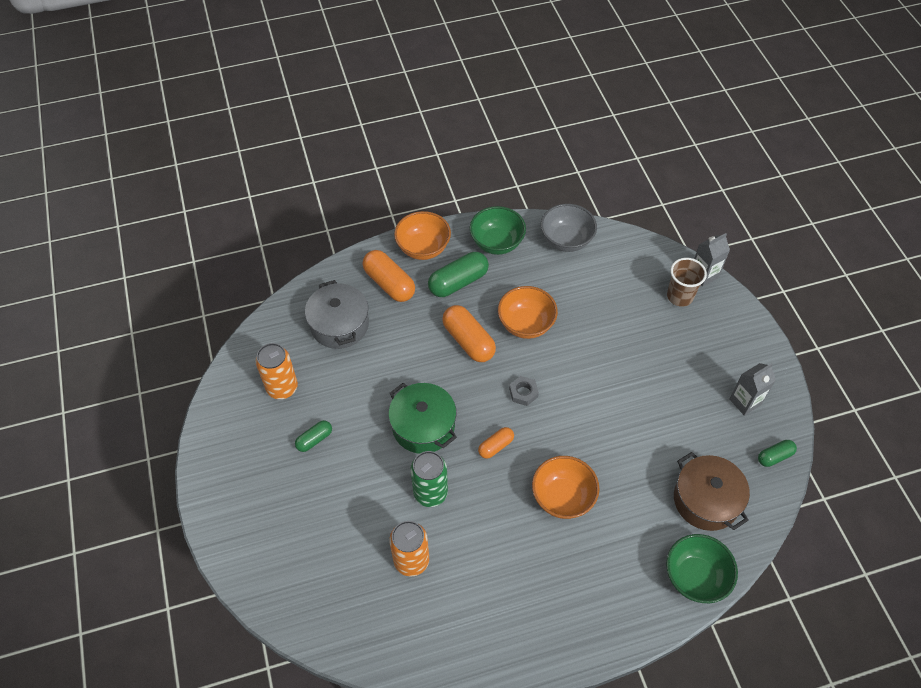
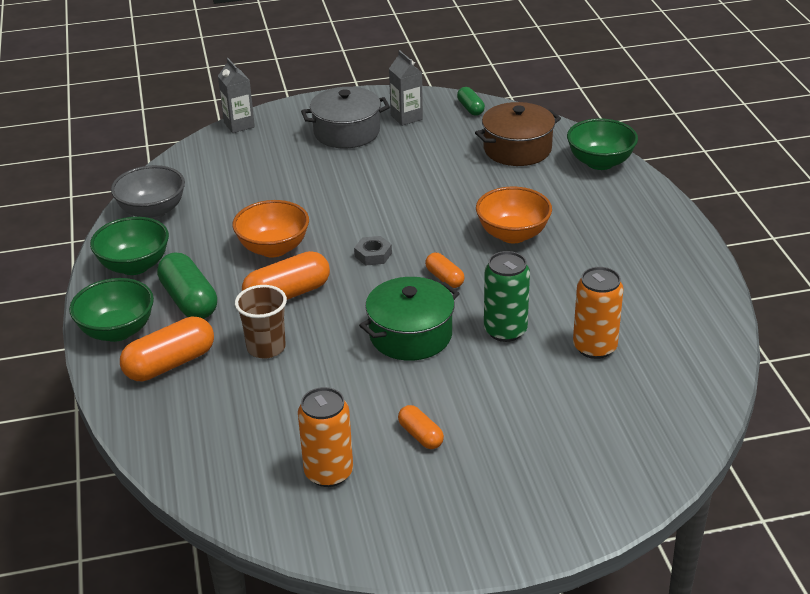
camera: 85 degrees left, 20 degrees down
green capsule [295,420,332,452] -> orange capsule [398,405,444,449]
grey pot [305,280,369,349] -> grey pot moved to [301,87,390,148]
orange bowl [394,211,451,260] -> green bowl [69,278,154,342]
brown cup [667,258,707,307] -> brown cup moved to [235,285,287,359]

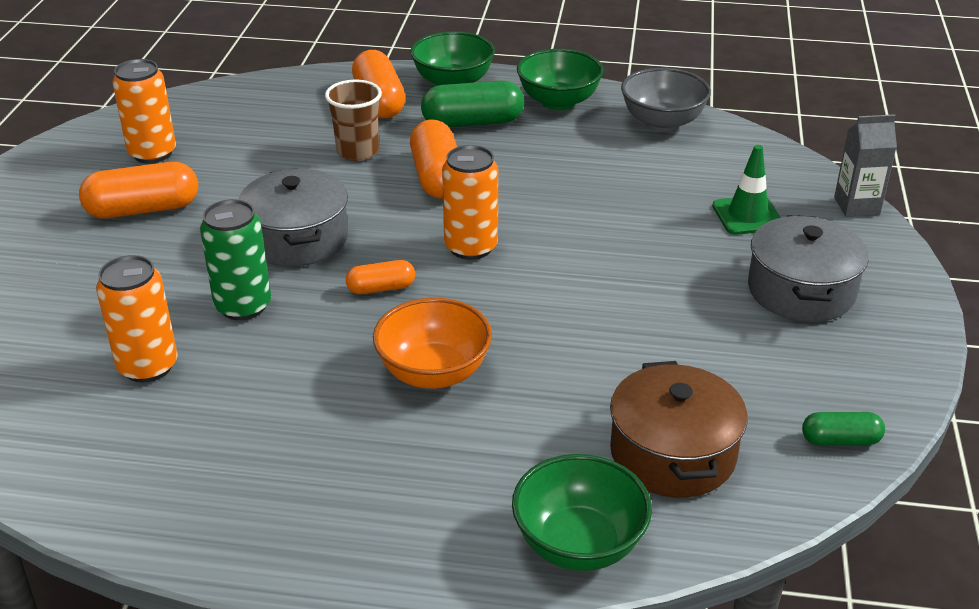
camera: 110 degrees right, 0 degrees up
orange bowl [232,200,309,257] -> none
grey nut [354,236,392,265] -> orange can [442,145,498,260]
green pot [359,277,460,361] -> grey pot [238,168,348,267]
grey carton [389,50,423,126] -> none
orange capsule [398,405,444,449] -> orange capsule [79,162,198,218], size x1.80
none -> green traffic cone [712,145,781,235]

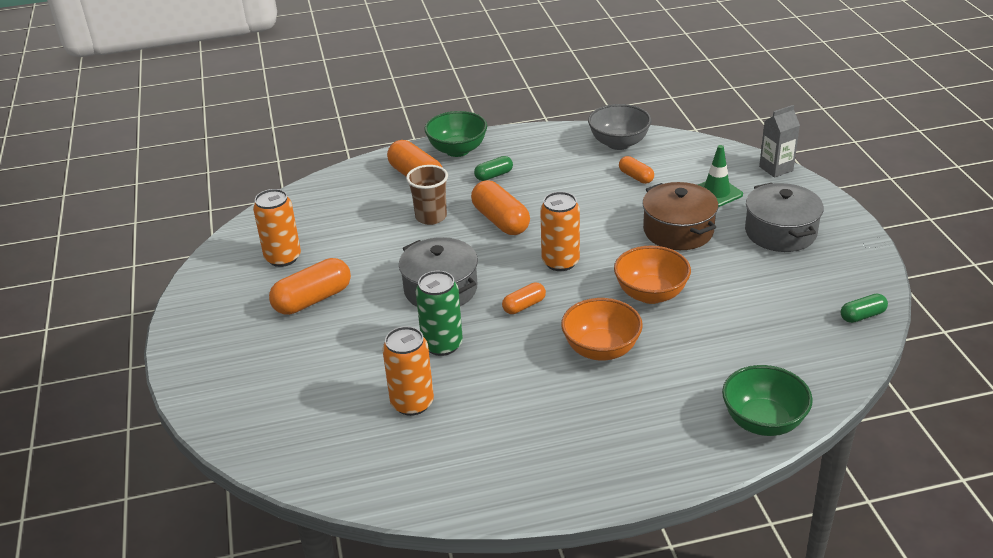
camera: 20 degrees left, 0 degrees up
green capsule [421,81,524,127] -> green capsule [474,156,513,181], size x0.56
green bowl [517,49,604,110] -> none
brown pot [610,361,748,498] -> brown pot moved to [642,182,719,250]
none -> orange bowl [614,246,691,304]
none -> orange capsule [619,156,654,184]

